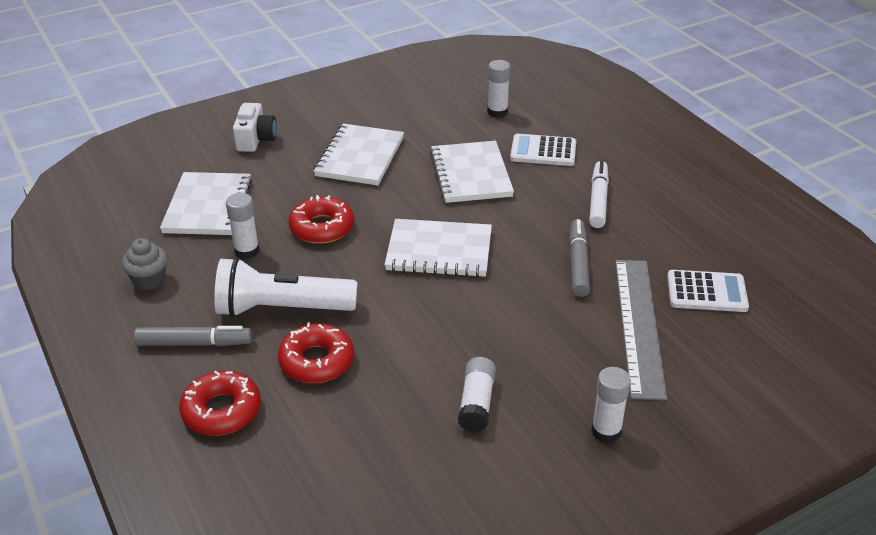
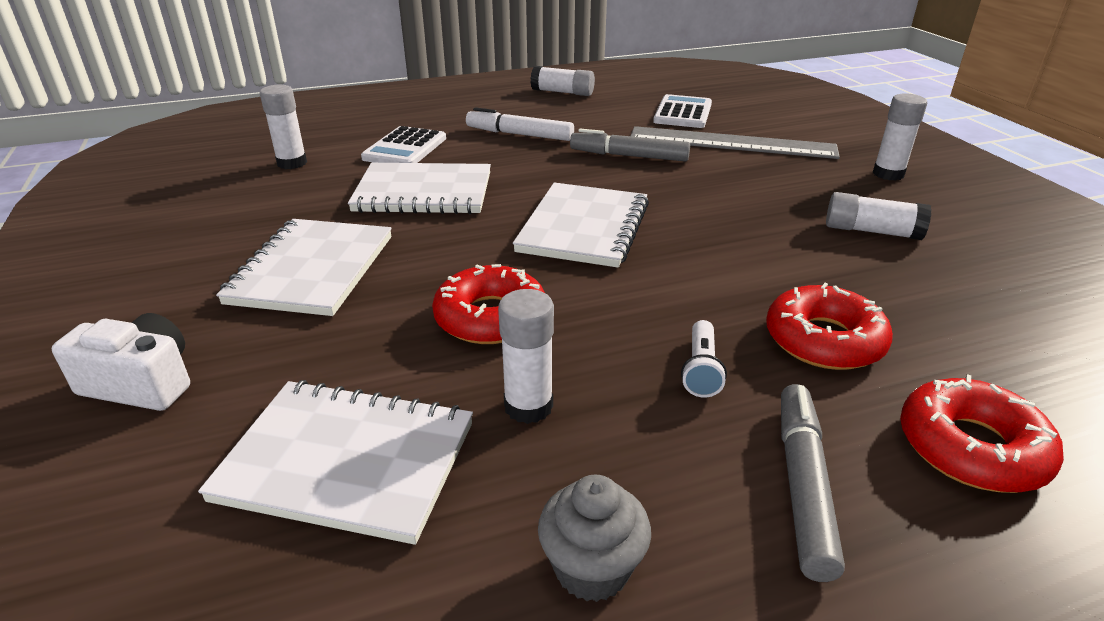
camera: 80 degrees left, 5 degrees down
white flashlight [214,257,357,317] -> white flashlight [681,320,727,397], size x0.42
white notebook [314,124,404,185] -> white notebook turned 75 degrees clockwise [216,219,392,316]
none -> white glue stick [530,66,595,96]

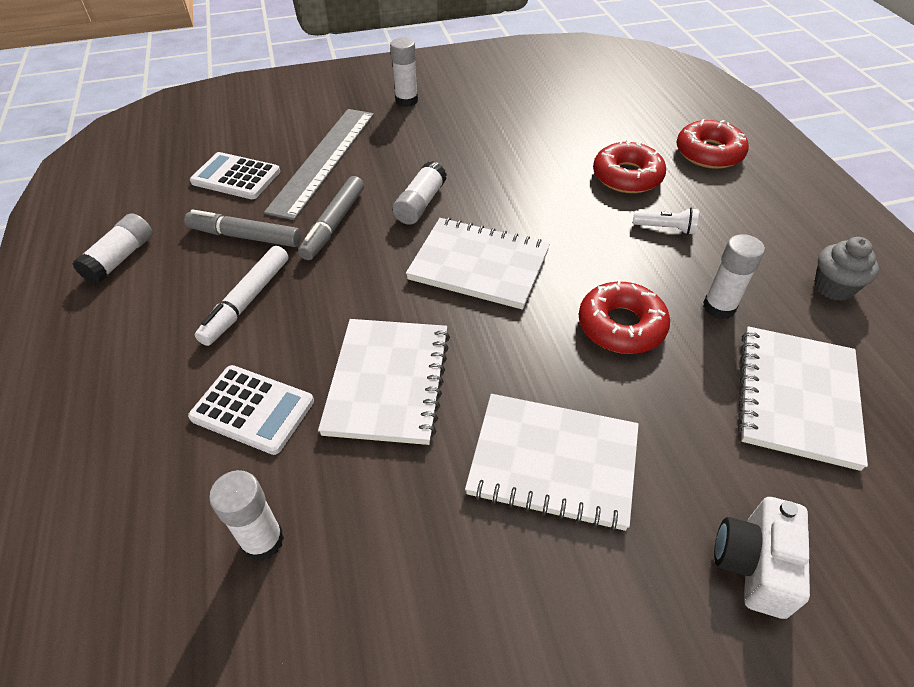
camera: 85 degrees left, 15 degrees up
grey marker [781,384,845,582] -> grey marker moved to [184,209,301,247]
white glue stick [826,192,932,240] -> white glue stick moved to [393,161,447,225]

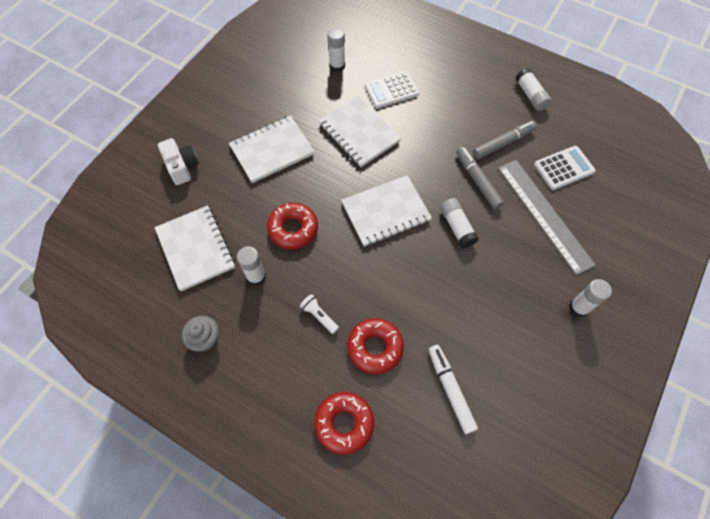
camera: 135 degrees right, 15 degrees up
white marker [195,246,288,346] -> white marker moved to [428,345,478,434]
white flashlight [633,208,699,235] -> white flashlight turned 75 degrees clockwise [300,294,339,334]

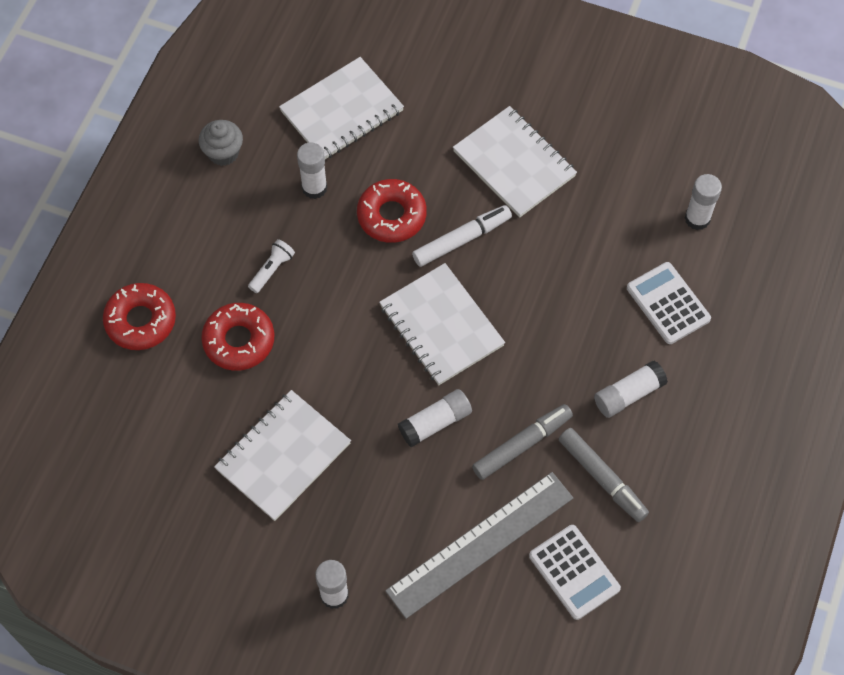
camera: 80 degrees right, 0 degrees up
white camera [158,138,199,185] -> none
white notebook [319,96,401,167] -> white notebook moved to [214,390,351,521]
white marker [428,345,478,434] -> white marker moved to [412,205,512,267]
white glue stick [515,68,552,111] -> white glue stick moved to [594,360,668,418]

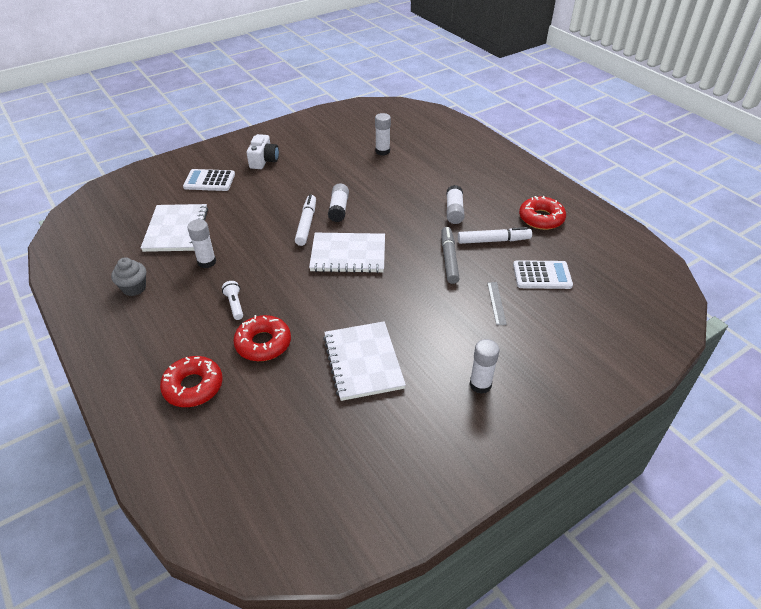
camera: 55 degrees left, 20 degrees down
red donut [357,179,427,243] -> red donut moved to [519,196,566,230]
grey ruler [385,472,573,619] -> grey ruler [487,282,507,325], size x0.42
white glue stick [398,389,472,447] -> white glue stick moved to [328,183,349,222]
white notebook [453,106,577,218] -> none
grey marker [559,428,649,522] -> white marker [458,227,532,244]
white calculator [627,262,711,344] -> white calculator moved to [183,169,235,191]
none -> white camera [247,134,279,169]

